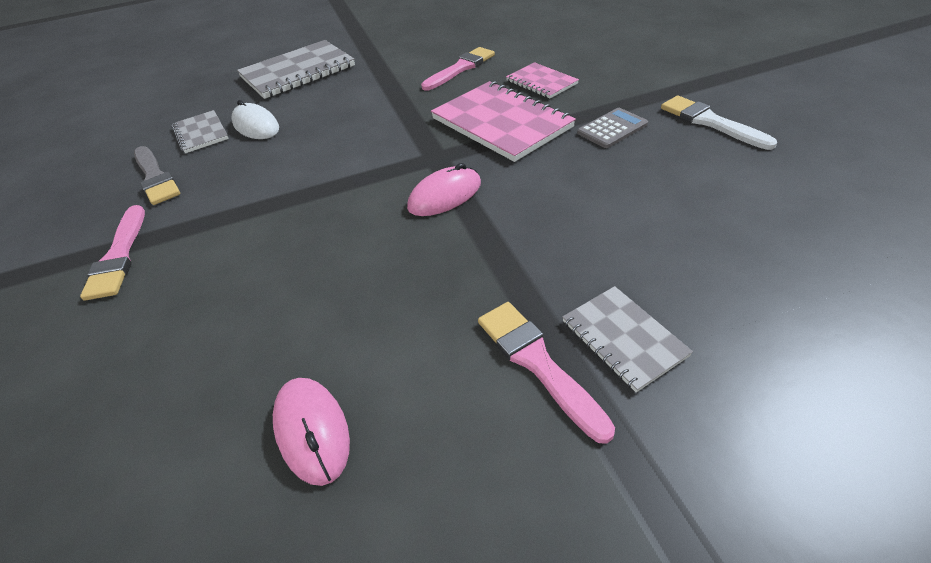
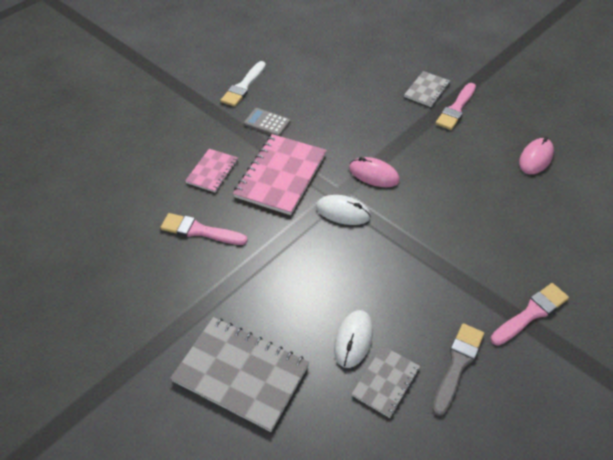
camera: 120 degrees left, 5 degrees up
none -> white mouse [316,195,371,225]

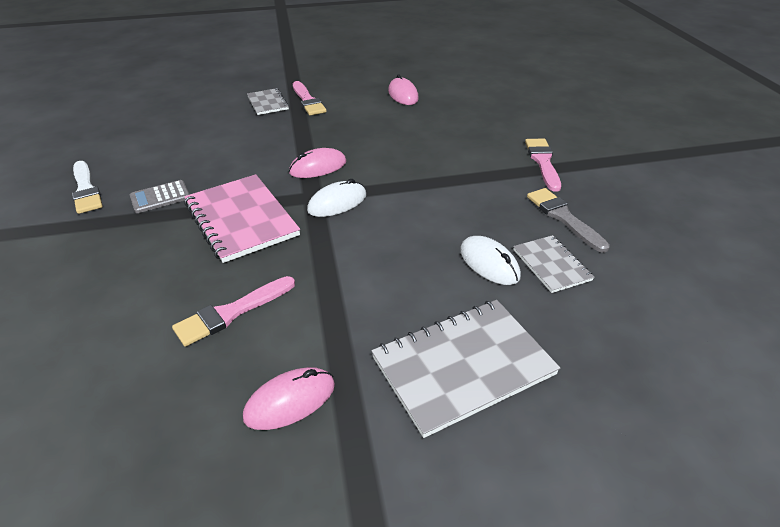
camera: 55 degrees left, 10 degrees down
pink notebook [185,149,238,193] -> none
none -> pink mouse [243,367,335,430]

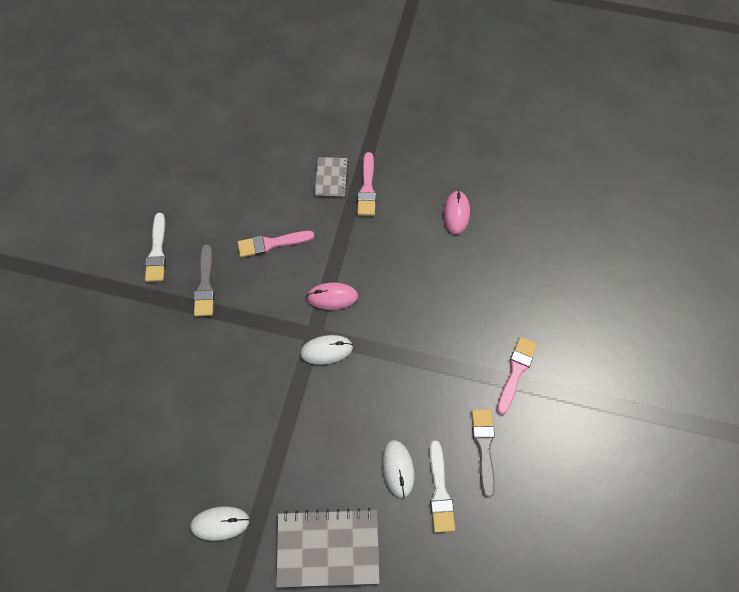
camera: 25 degrees right, 25 degrees up
grey calculator [130,180,190,213] -> grey brush [194,244,215,316]
pink brush [172,276,295,347] -> pink brush moved to [237,231,315,257]
pink notebook [184,174,300,263] -> none
pink mouse [243,367,335,430] -> white mouse [190,506,250,541]
grey notebook [513,235,594,293] -> white brush [429,440,455,533]

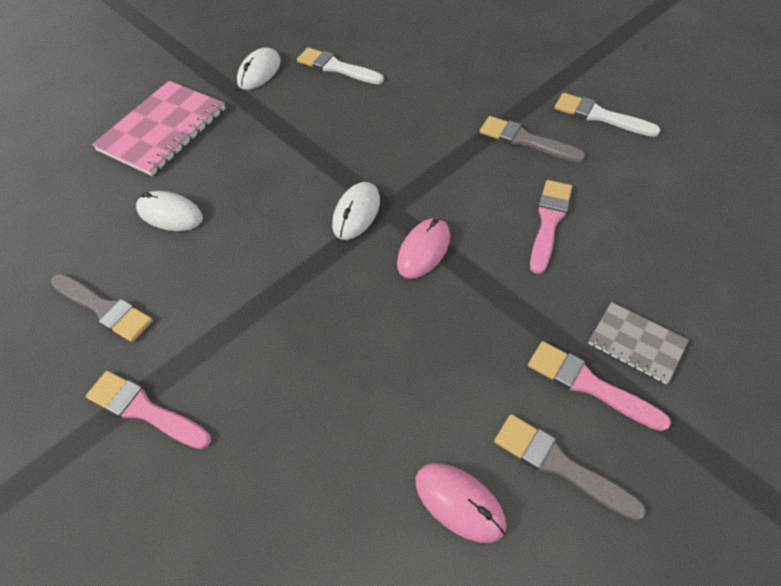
camera: 125 degrees right, 10 degrees down
grey notebook [276,508,380,587] -> pink notebook [92,81,225,176]
white brush [429,440,455,533] -> white brush moved to [297,48,384,84]
pink brush [497,337,537,415] -> pink brush turned 150 degrees clockwise [86,371,211,449]
none -> grey brush [494,414,646,521]

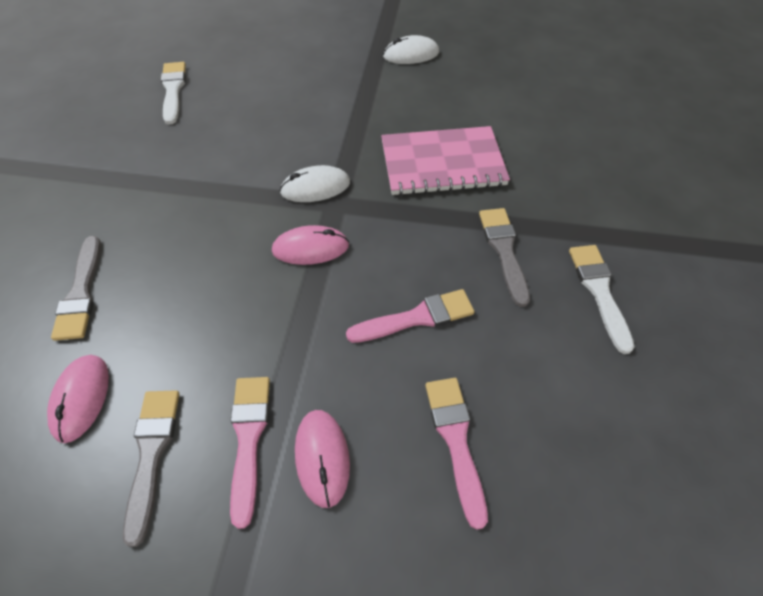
camera: 50 degrees right, 0 degrees up
grey brush [51,274,153,342] -> grey brush moved to [51,236,101,341]
pink brush [86,371,211,449] -> pink brush moved to [425,378,488,530]
pink notebook [92,81,225,176] -> pink notebook moved to [381,126,510,196]
white mouse [136,191,203,231] -> none
white brush [297,48,384,84] -> white brush moved to [161,62,186,125]
grey notebook [588,302,689,384] -> pink mouse [295,410,350,508]

